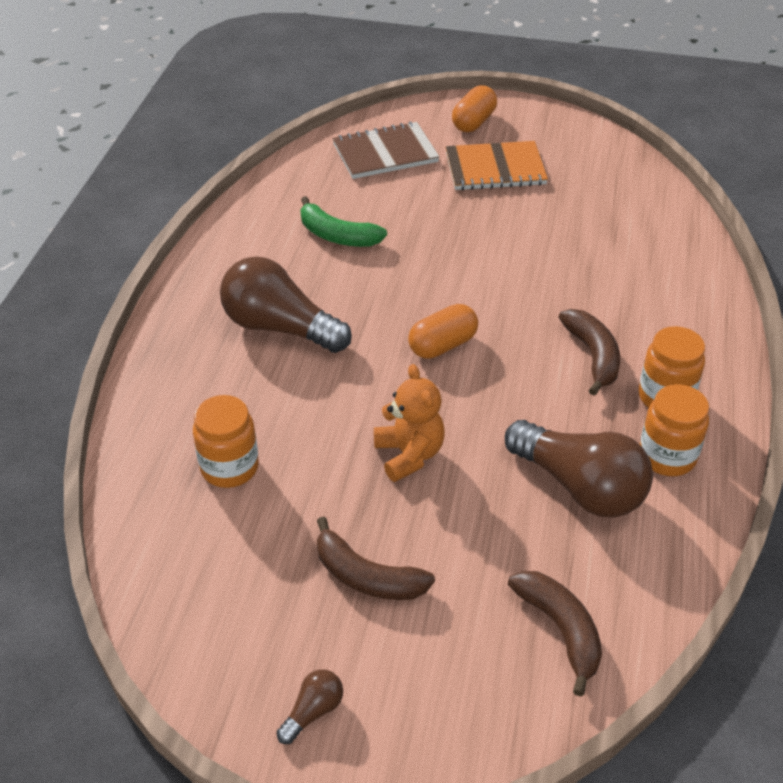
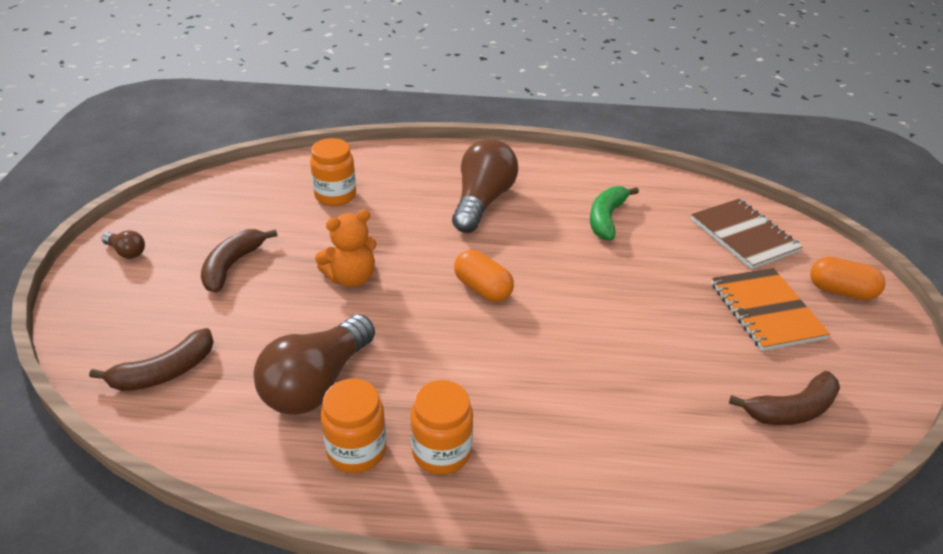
camera: 80 degrees right, 5 degrees down
brown banana [559,309,620,395] -> brown banana moved to [729,371,840,425]

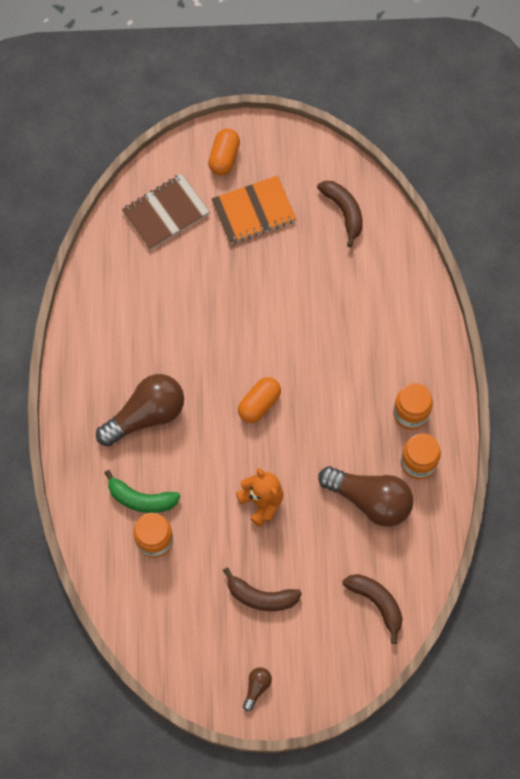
camera: 95 degrees left, 30 degrees up
brown light bulb [452,139,518,233] -> brown light bulb turned 135 degrees clockwise [96,374,184,446]
green banana [590,186,639,240] -> green banana moved to [104,470,181,513]

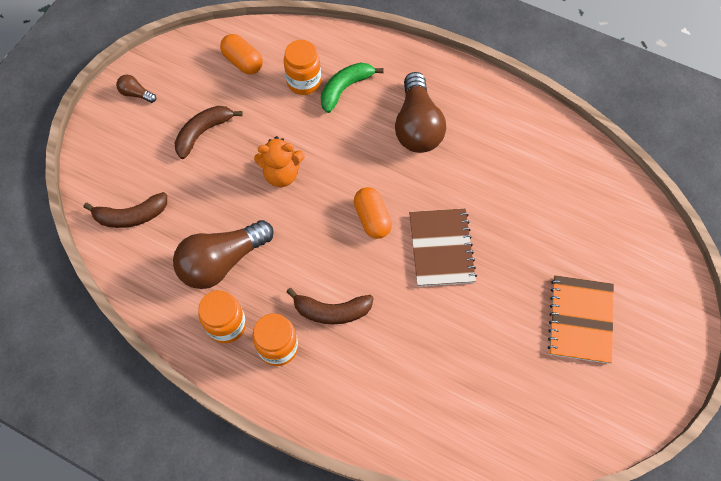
camera: 120 degrees right, 5 degrees down
brown notebook [122,173,210,250] -> brown notebook moved to [409,208,477,287]
orange capsule [208,129,240,176] -> orange capsule moved to [220,34,263,74]
brown light bulb [243,667,272,711] -> brown light bulb turned 150 degrees clockwise [116,75,156,103]
brown banana [317,181,363,247] -> brown banana moved to [286,288,374,324]

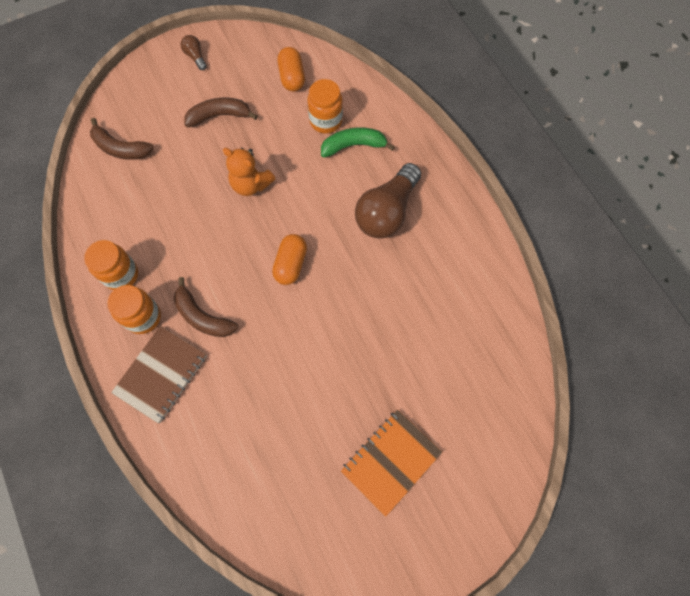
camera: 35 degrees right, 5 degrees up
brown light bulb [173,220,274,289] -> none
brown notebook [409,208,477,287] -> brown notebook moved to [111,326,207,423]

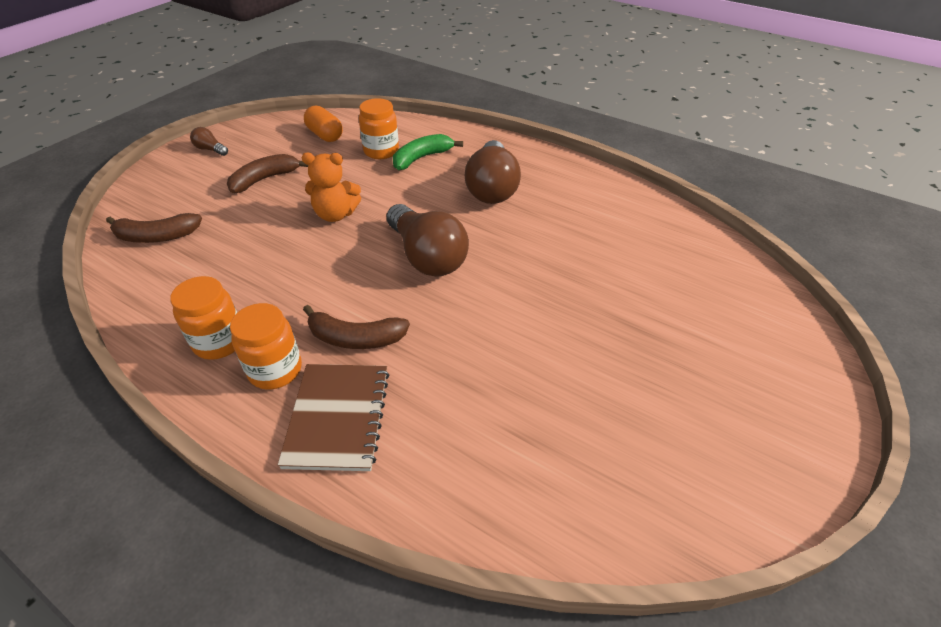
camera: 30 degrees left, 25 degrees down
orange capsule [272,234,307,285] -> brown light bulb [387,204,469,277]
orange notebook [341,410,442,517] -> none

